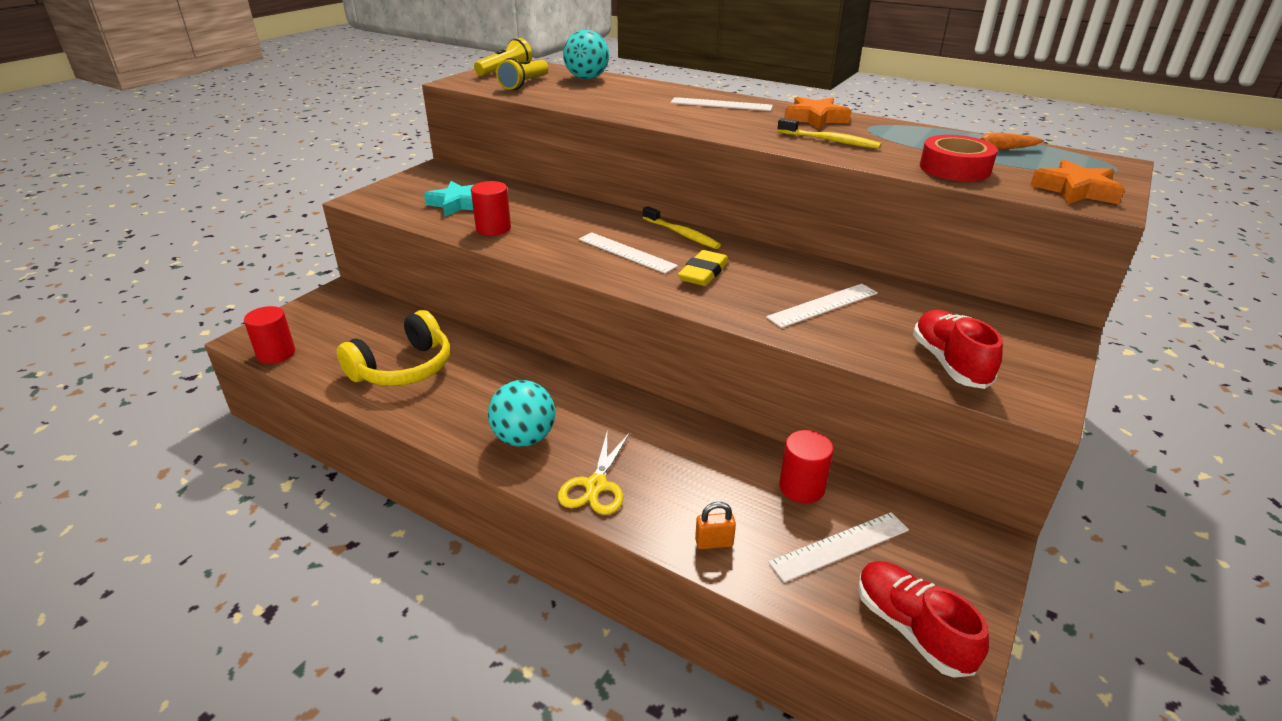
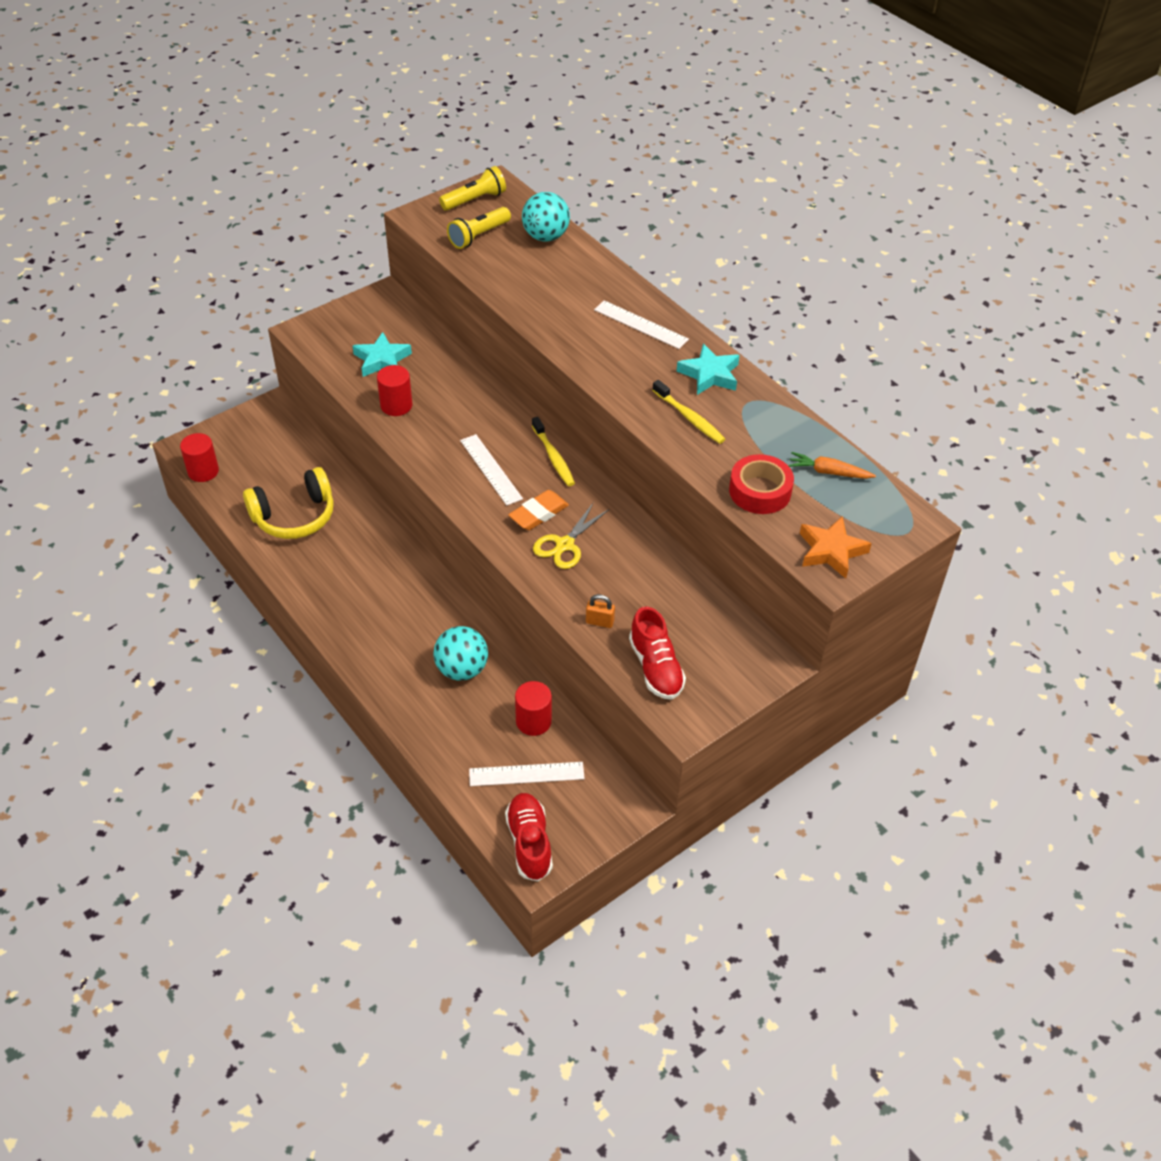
camera: 20 degrees right, 15 degrees up
turquoise ball [488,380,555,447] -> turquoise ball moved to [433,626,488,680]
yellow scissors [558,433,630,515] -> yellow scissors moved to [533,502,609,569]
yellow eraser [678,250,729,286] -> orange eraser [508,490,569,530]
orange padlock [695,502,736,549] -> orange padlock moved to [586,594,615,628]
white ruler [766,284,878,328] -> none
orange star [784,97,851,129] -> turquoise star [677,344,740,395]
red shoe [913,310,1003,389] -> red shoe turned 150 degrees clockwise [629,606,686,700]

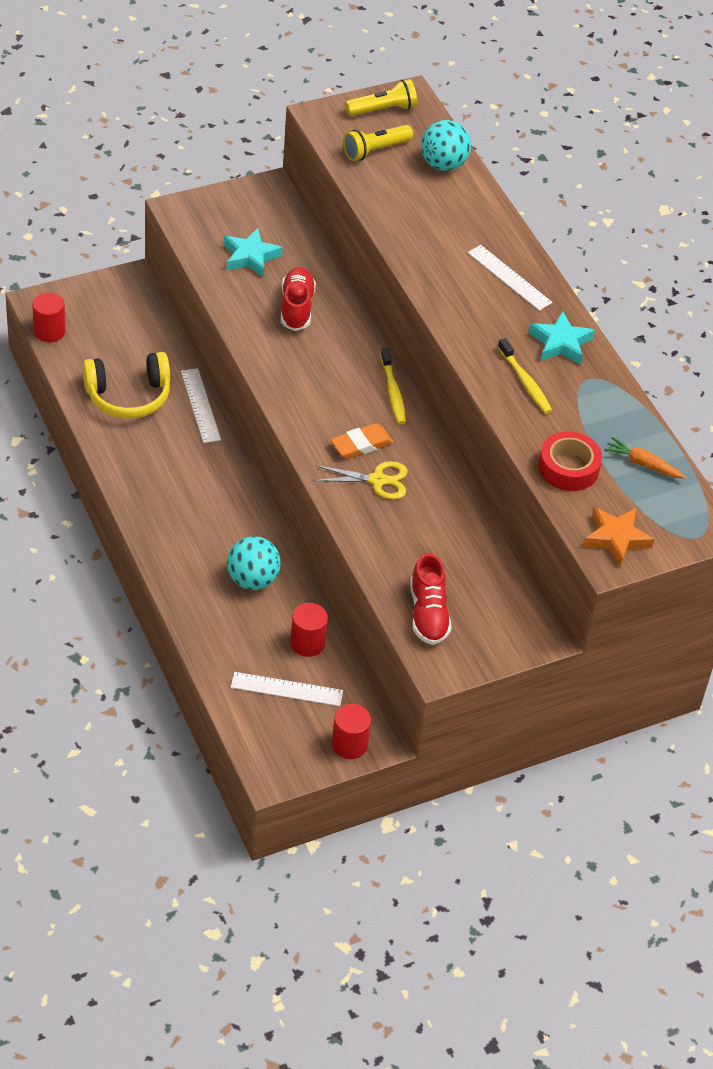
camera: 10 degrees right, 0 degrees up
red cylinder [377,365,412,416] -> red cylinder moved to [332,704,371,759]
white ruler [460,434,523,505] -> white ruler moved to [181,368,221,443]
red shoe [505,793,553,882] -> red shoe moved to [281,267,316,331]
yellow scissors [533,502,609,569] -> yellow scissors turned 135 degrees counterclockwise [313,461,407,500]
orange padlock [586,594,615,628] -> none

